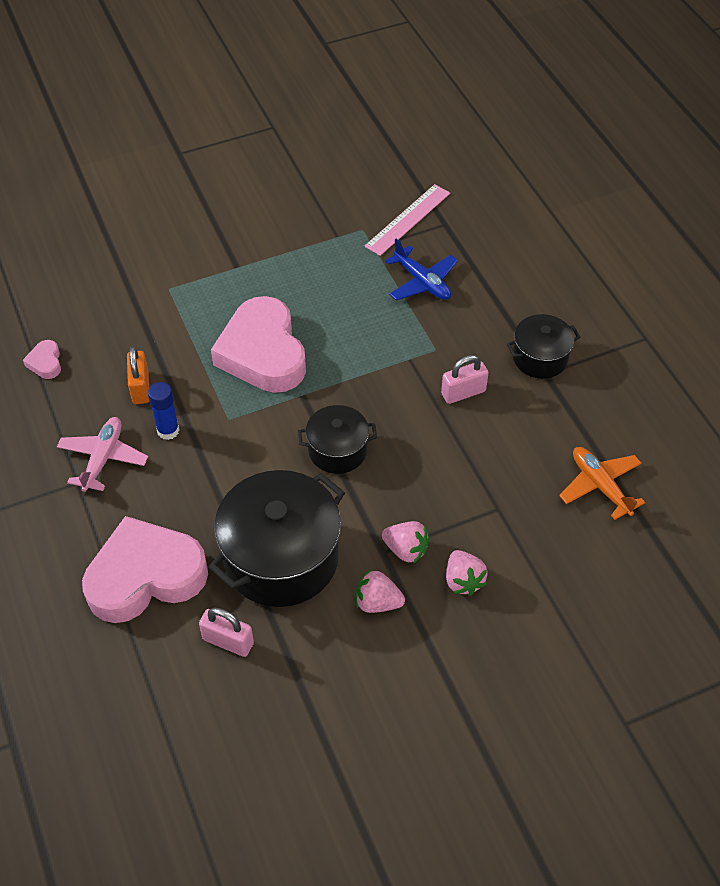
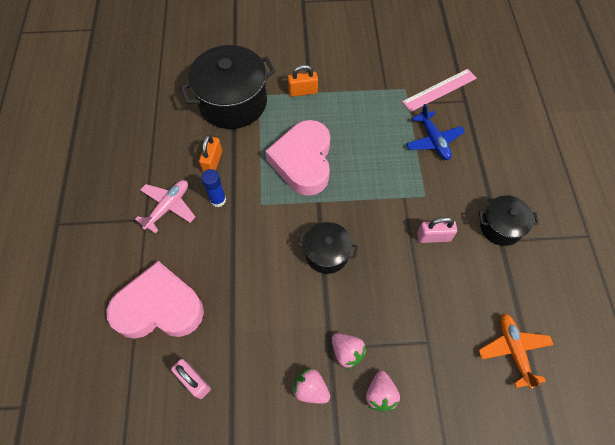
camera: 20 degrees right, 10 degrees up
pink heart [23,340,61,379] -> none
black pot [209,470,345,607] -> black pot moved to [180,45,276,129]
none -> orange padlock [288,65,318,97]

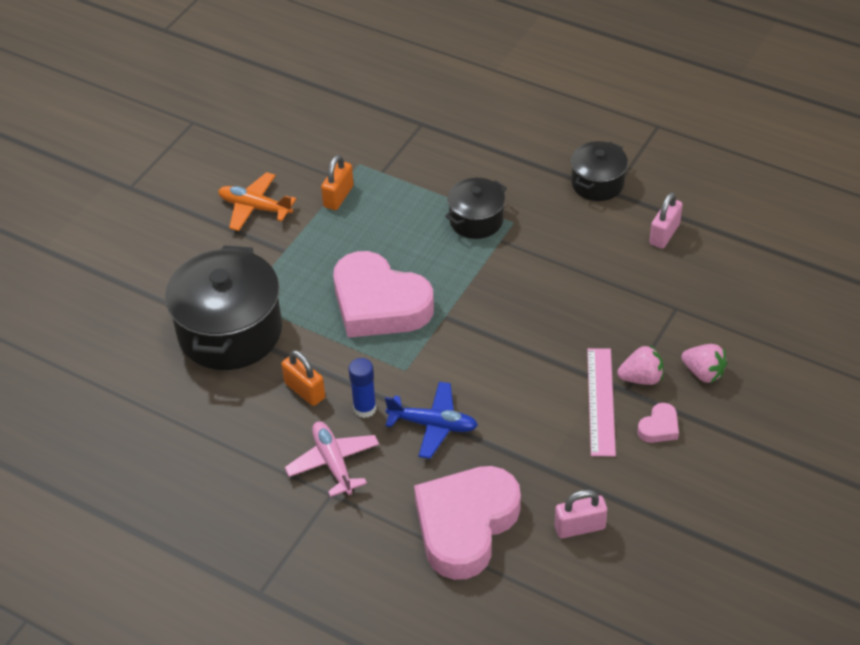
camera: 55 degrees left, 15 degrees down
orange padlock [288,65,318,97] -> orange padlock moved to [321,155,354,210]
pink strawberry [292,368,330,404] -> pink heart [638,403,679,443]
black pot [298,222,358,274] -> black pot moved to [445,178,507,239]
pink ruler [402,69,477,112] -> pink ruler moved to [587,348,616,457]
blue plane [406,104,465,160] -> blue plane moved to [385,382,478,459]
pink padlock [417,217,457,243] -> pink padlock moved to [649,192,683,249]
orange plane [478,314,554,389] -> orange plane moved to [218,172,296,231]

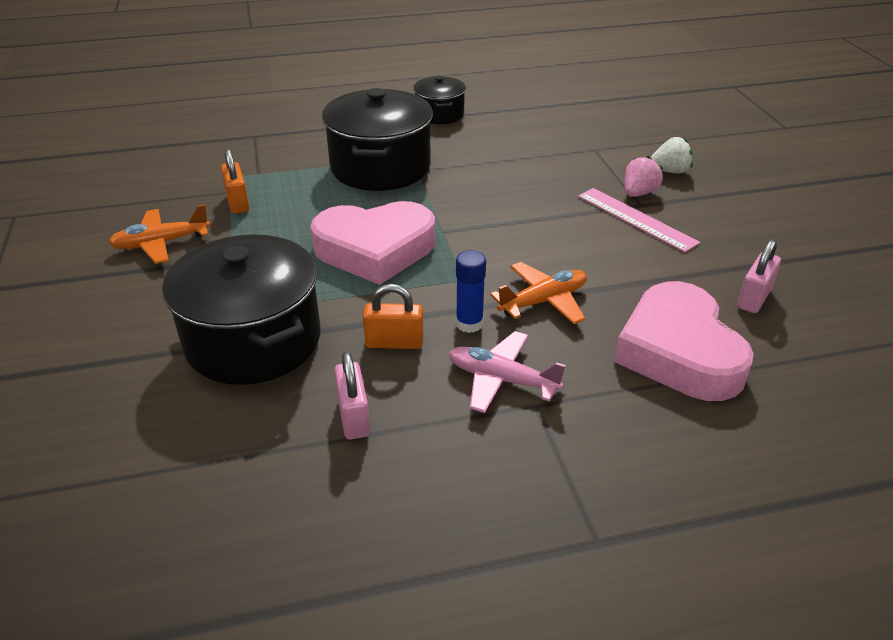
camera: 45 degrees left, 10 degrees down
blue plane [385,382,478,459] -> orange plane [490,262,587,324]
black pot [445,178,507,239] -> black pot [322,88,433,191], size x1.84
pink heart [638,403,679,443] -> none
pink padlock [649,192,683,249] -> pink padlock moved to [334,352,370,440]
pink strawberry [681,344,727,383] -> white strawberry [651,137,693,173]

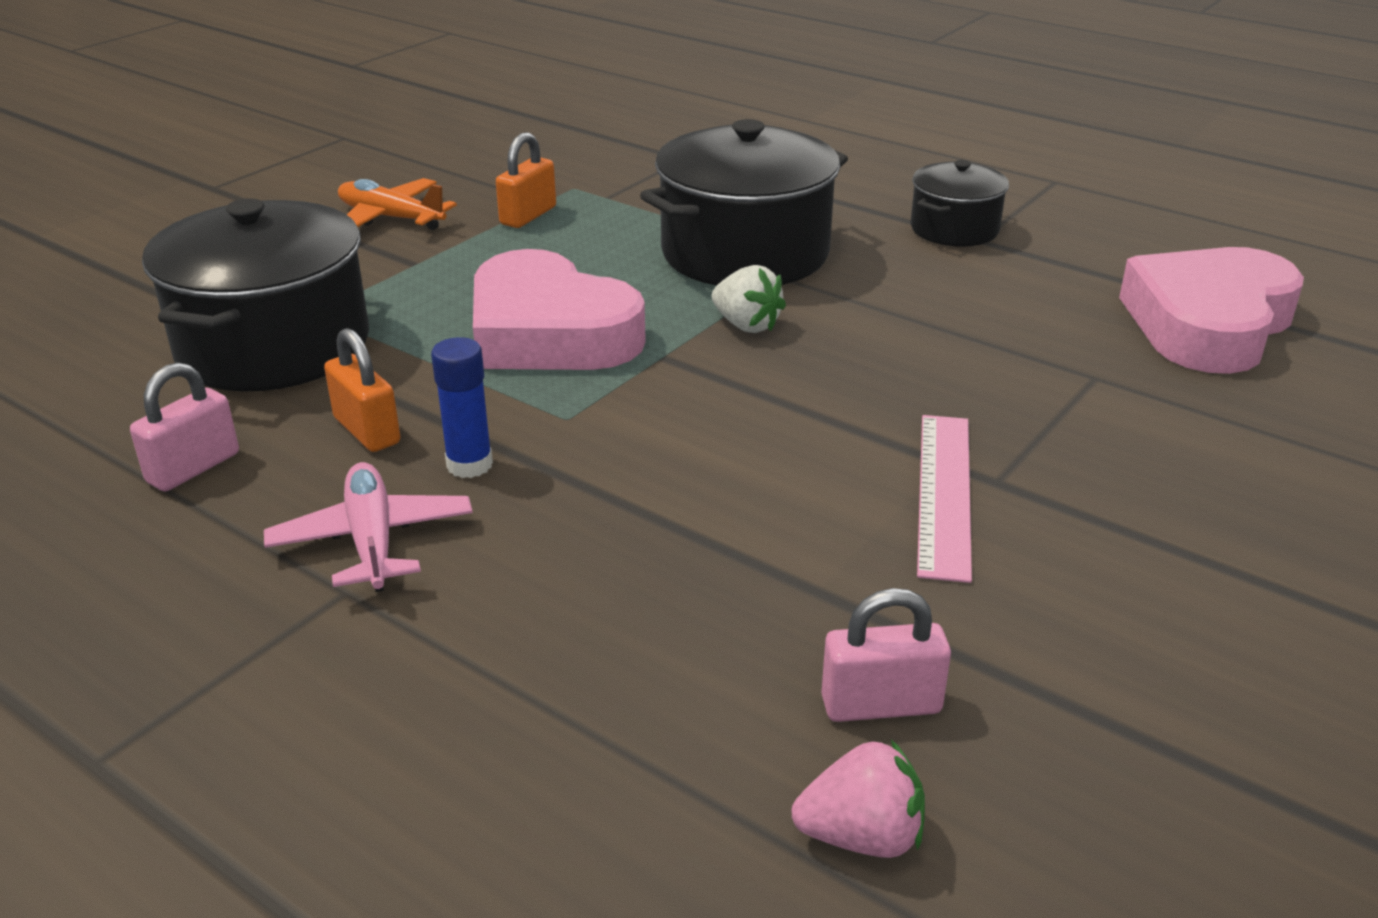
camera: 50 degrees right, 5 degrees down
orange plane [490,262,587,324] -> none
pink heart [614,281,754,401] -> pink heart moved to [1119,247,1304,374]
pink strawberry [624,156,663,197] -> pink strawberry moved to [791,740,925,858]
white strawberry [651,137,693,173] -> white strawberry moved to [712,265,786,333]

